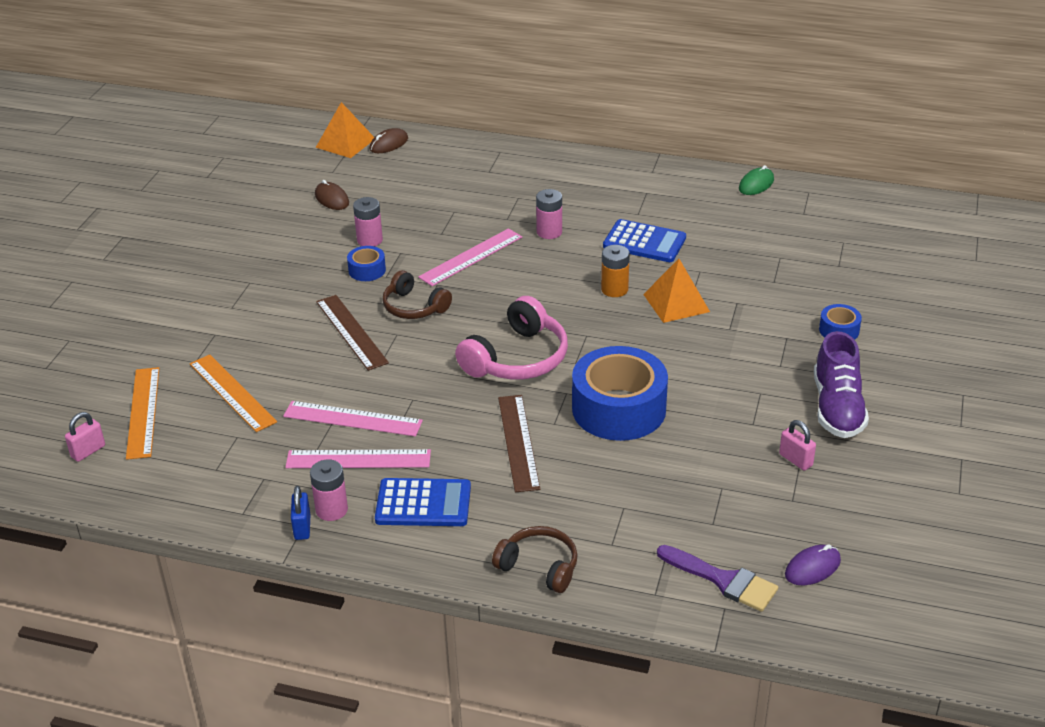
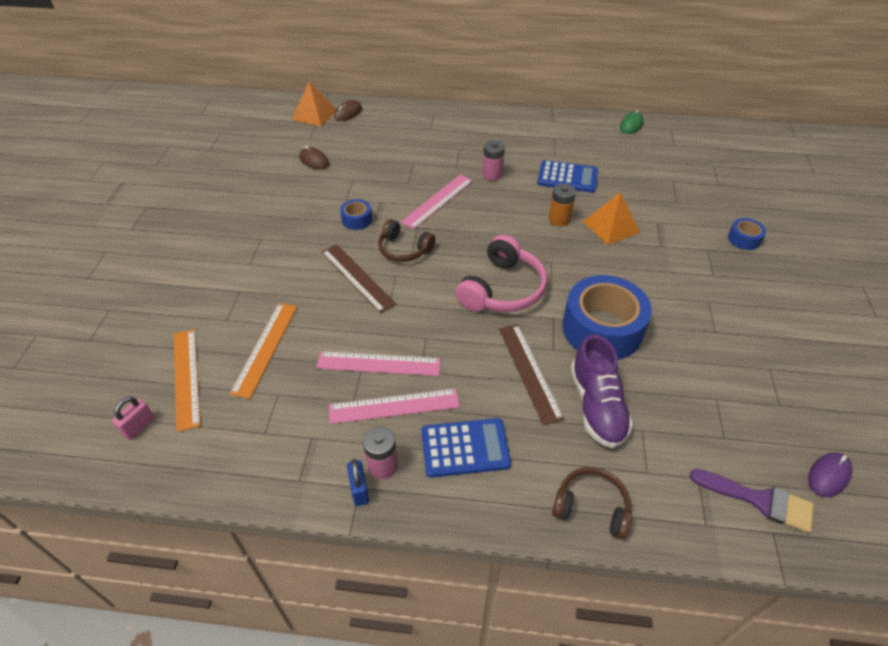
camera: 10 degrees left, 10 degrees up
orange ruler [190,354,277,432] -> orange ruler turned 60 degrees clockwise [230,303,297,399]
pink battery [353,197,383,246] -> none
pink padlock [779,420,816,471] -> none
purple shoe [814,331,869,438] -> purple shoe moved to [571,334,633,448]

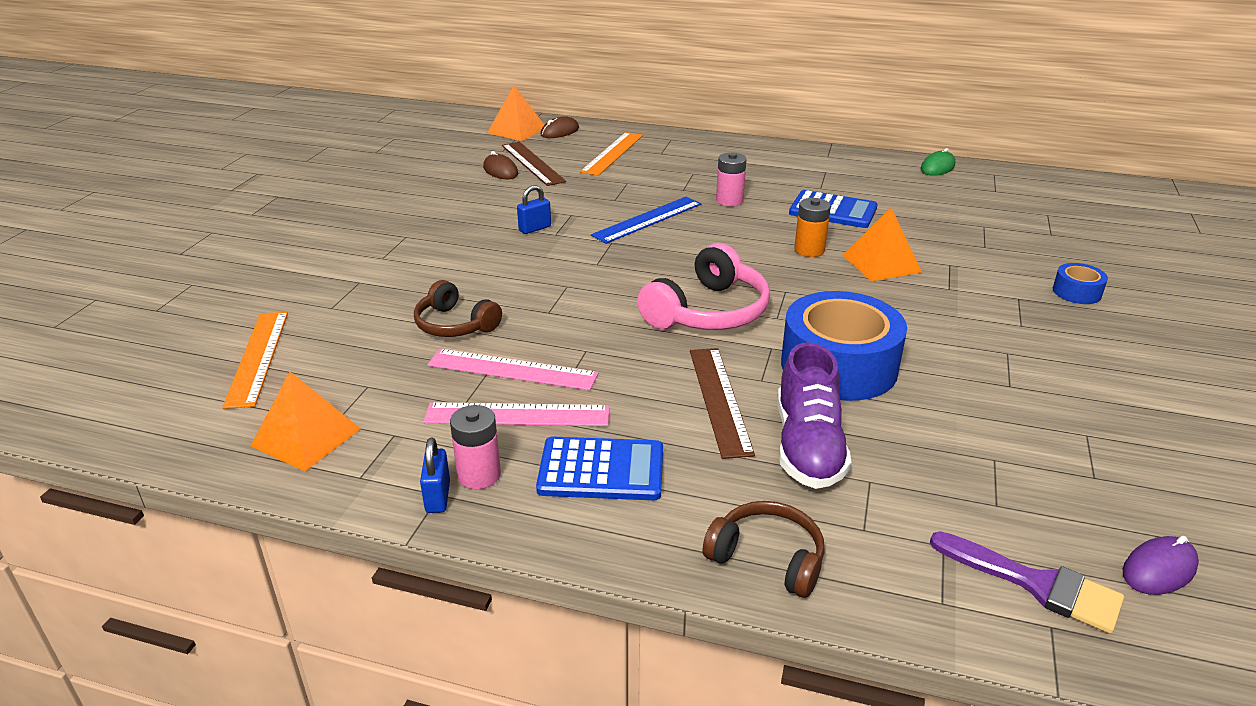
camera: 10 degrees right, 15 degrees down
pink padlock [112,397,155,440] -> none
orange ruler [230,303,297,399] -> orange ruler moved to [580,132,643,176]
brown ruler [321,244,397,314] -> brown ruler moved to [502,142,566,186]
blue tape [340,199,372,230] -> blue padlock [517,185,551,234]
brown headphones [378,219,435,262] -> brown headphones moved to [414,280,502,337]
pink ruler [400,175,473,229] -> blue ruler [591,197,701,244]
none -> orange pyramid [250,371,361,472]

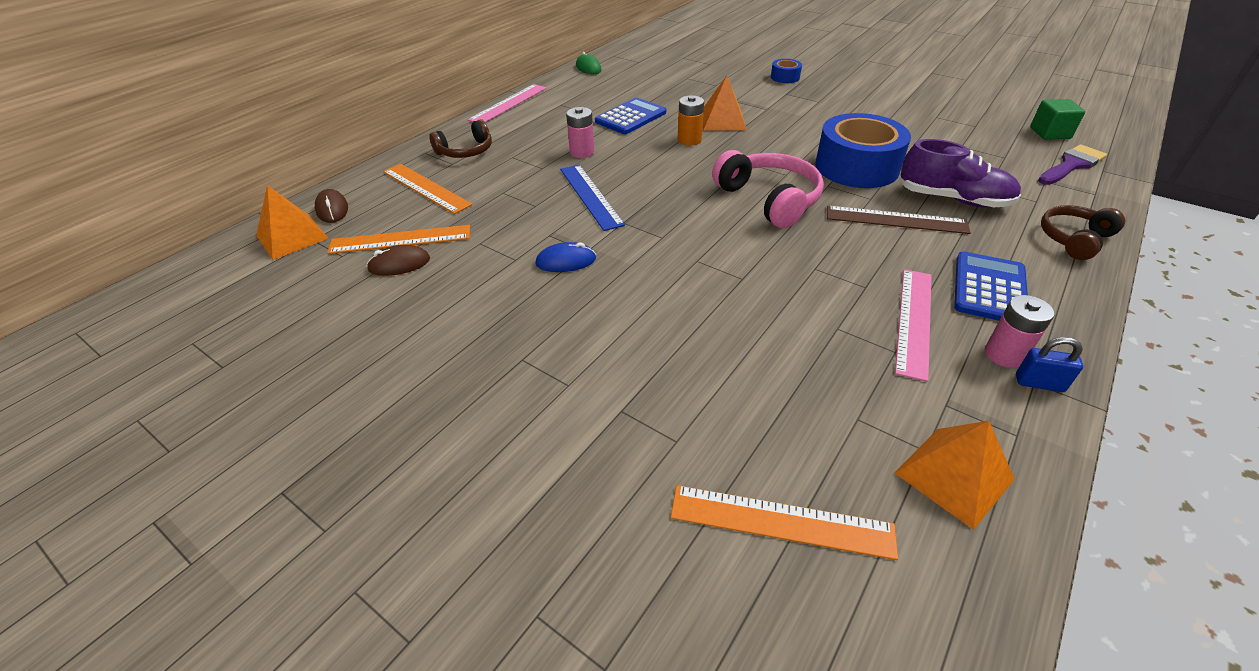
camera: 70 degrees left, 10 degrees up
brown headphones [414,280,502,337] -> brown headphones moved to [429,119,492,158]
pink ruler [427,349,599,391] -> pink ruler moved to [468,84,547,122]
brown ruler [502,142,566,186] -> orange ruler [327,225,470,254]
blue padlock [517,185,551,234] -> blue mouse [535,242,596,272]
purple mouse [1123,536,1199,595] -> green cube [1030,99,1085,140]

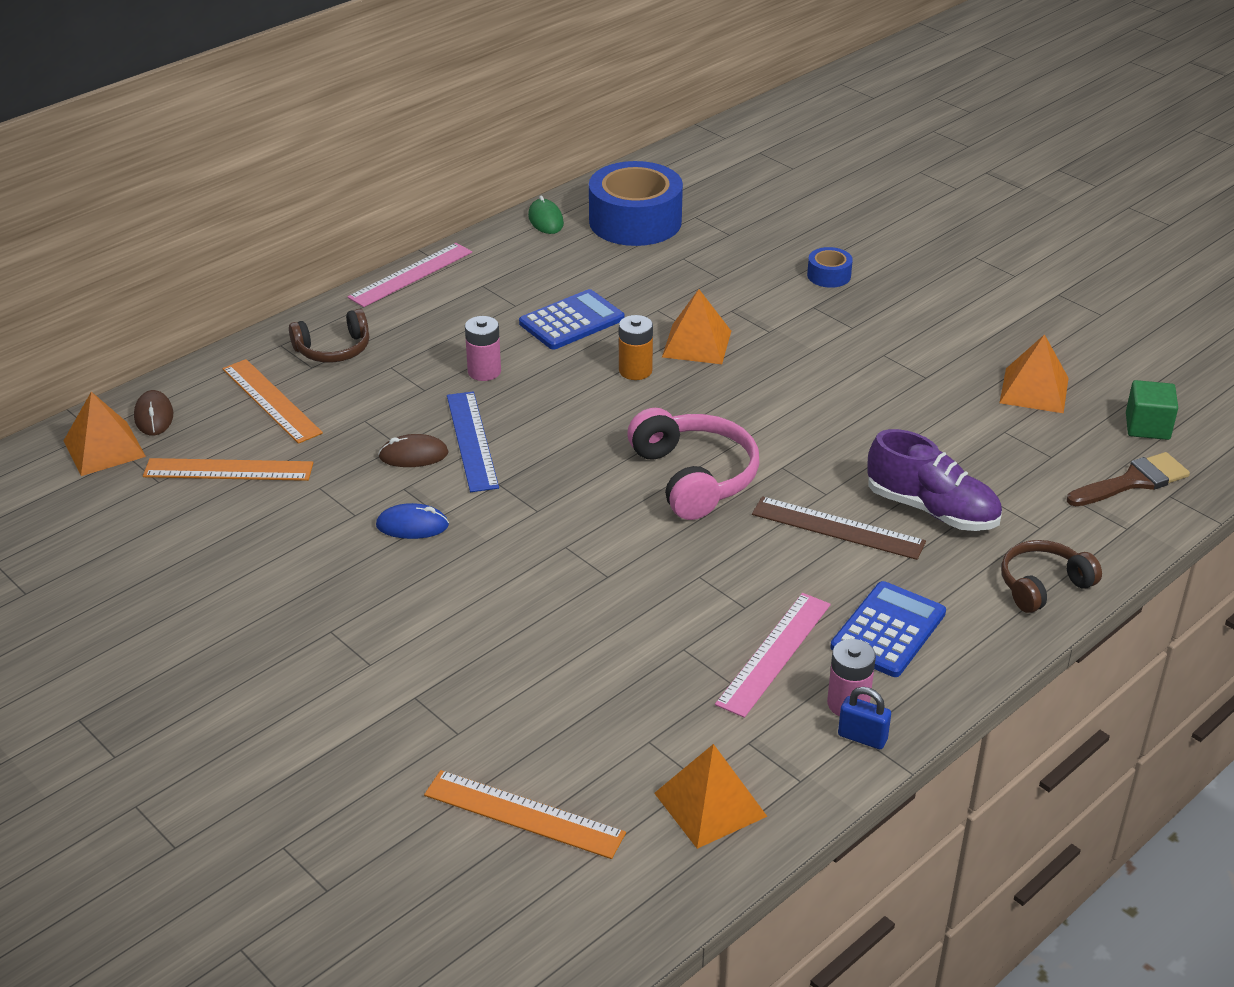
camera: 10 degrees right, 5 degrees down
brown mouse [366,245,430,276] -> brown mouse moved to [378,434,449,467]
blue tape [815,113,911,188] -> blue tape moved to [589,161,683,246]
purple brush [1038,144,1107,185] -> brown brush [1067,452,1190,506]
none -> orange pyramid [999,334,1069,413]

